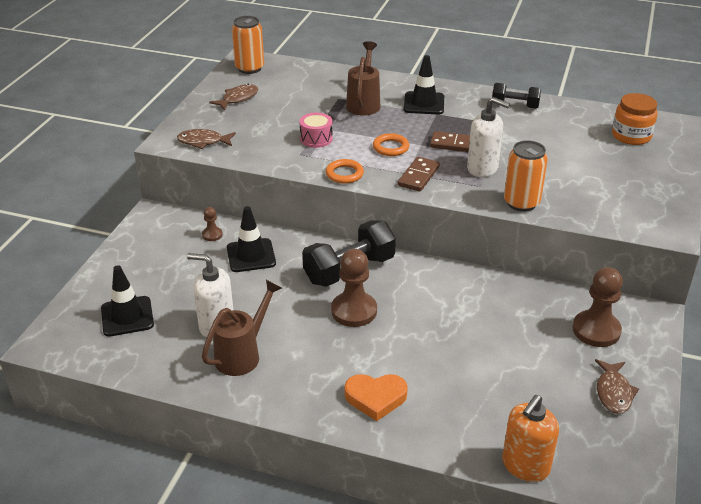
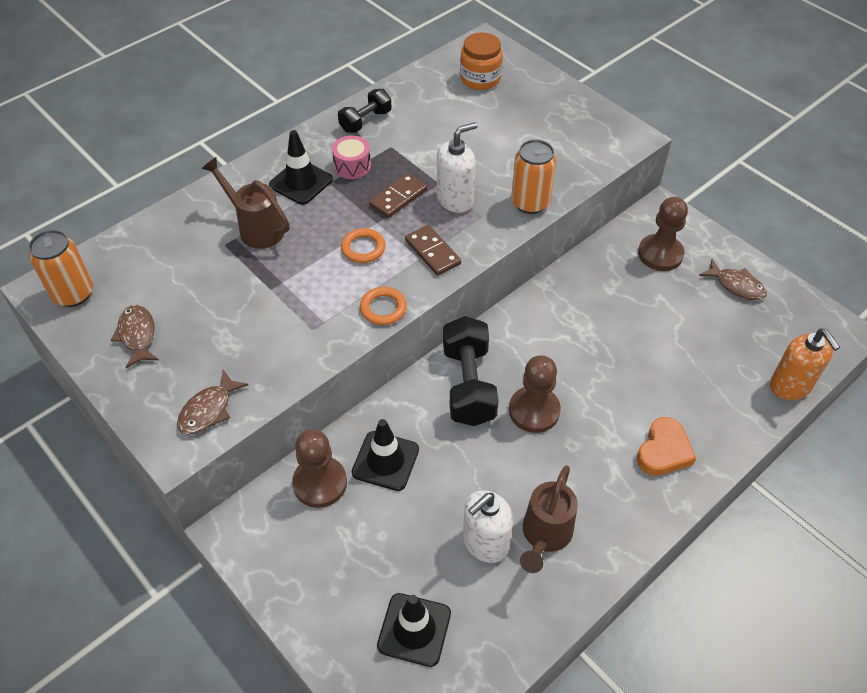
camera: 60 degrees left, 15 degrees up
brown pawn [202,207,223,241] -> brown pawn [292,429,347,508], size x2.04
brown watering can [202,280,282,376] -> brown watering can turned 135 degrees counterclockwise [520,465,578,573]
pink drum [299,113,333,148] -> pink drum moved to [332,135,371,179]

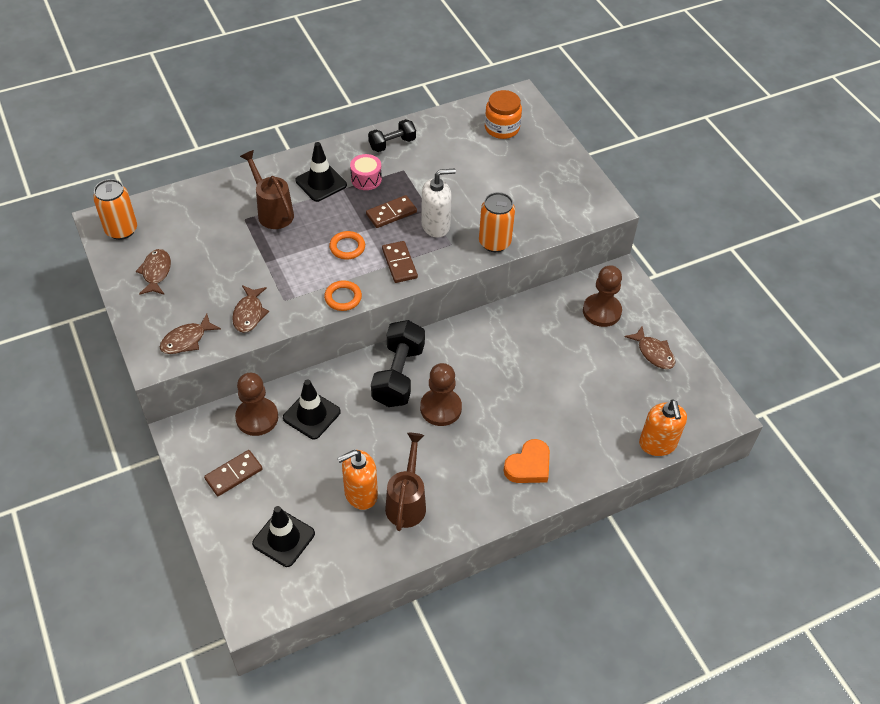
camera: 15 degrees right, 0 degrees up
white soap dispenser [463,490,513,563] -> orange soap dispenser [337,450,378,510]
brown watering can [520,465,578,573] -> brown watering can turned 150 degrees clockwise [385,433,426,531]
none -> brown domino [204,450,263,496]
none -> brown fish [232,285,269,333]

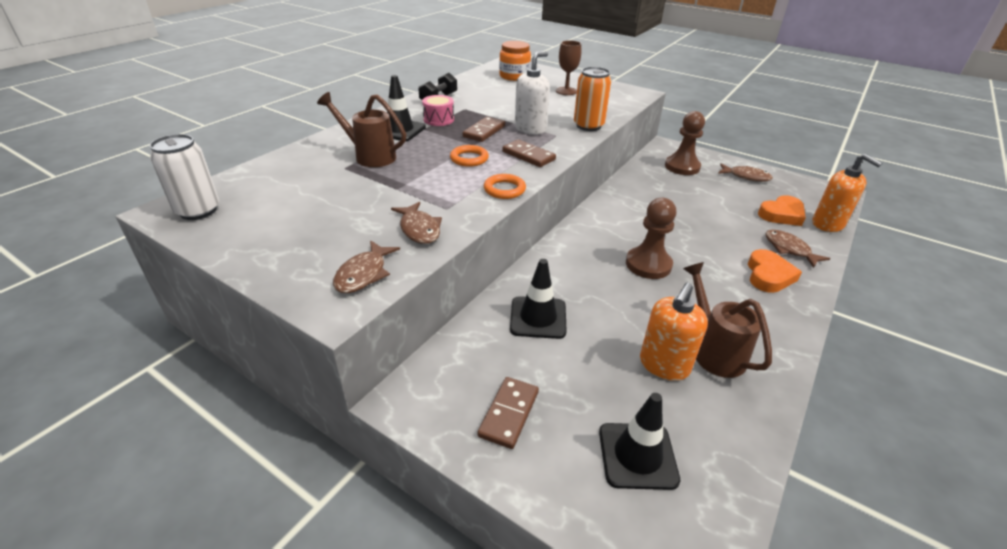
camera: 30 degrees left, 15 degrees down
orange can [93,179,137,240] -> white can [150,134,219,220]
brown fish [136,249,171,295] -> brown fish moved to [766,230,830,268]
brown pawn [235,373,278,436] -> none
black dumbbell [371,320,425,407] -> none
none -> brown goblet [556,40,581,95]
none -> orange heart [758,195,806,226]

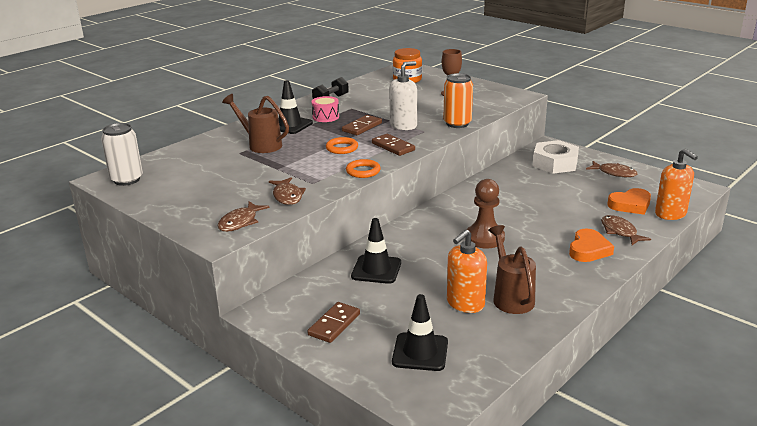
camera: 10 degrees right, 10 degrees down
brown pawn [665,111,705,175] -> white nut [533,140,579,174]

